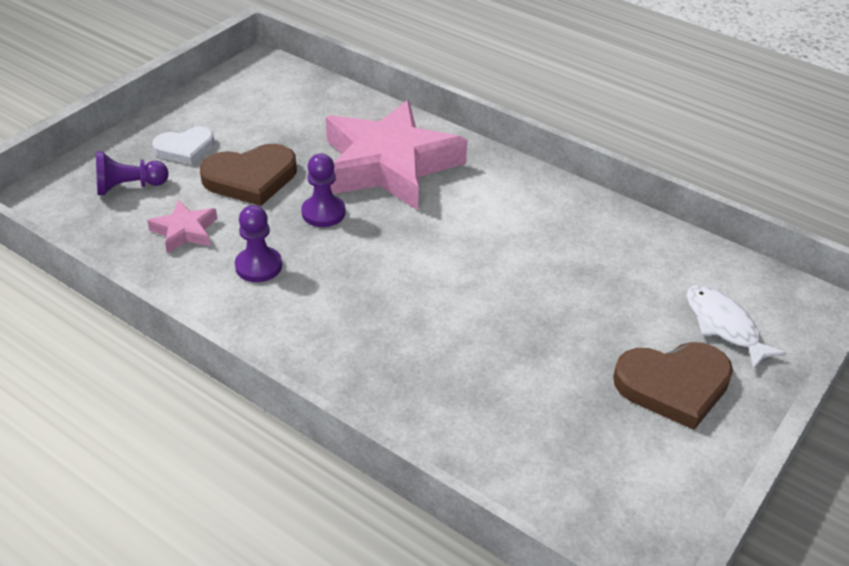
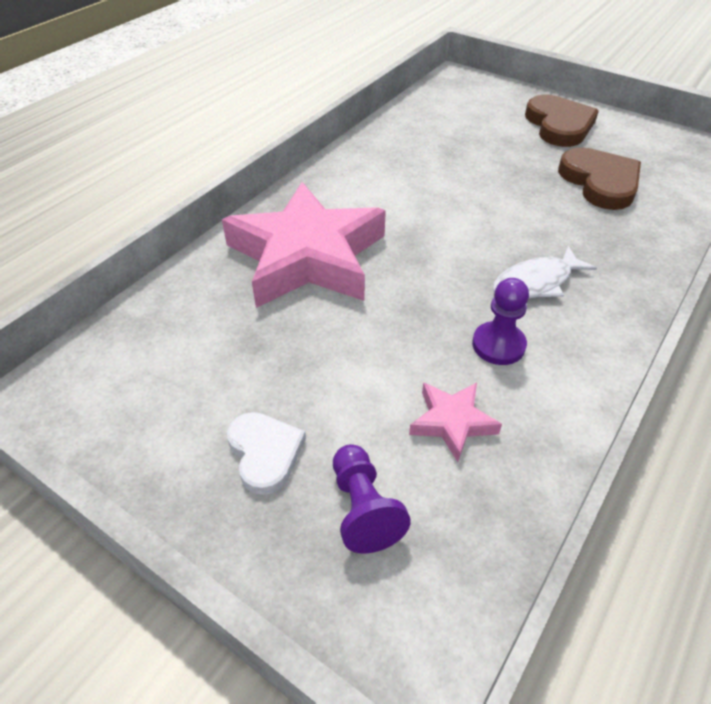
camera: 90 degrees left, 5 degrees up
brown heart [200,144,297,206] -> brown heart moved to [558,147,641,210]
purple pawn [301,154,346,227] -> none
white fish [687,285,787,370] -> white fish moved to [493,246,597,299]

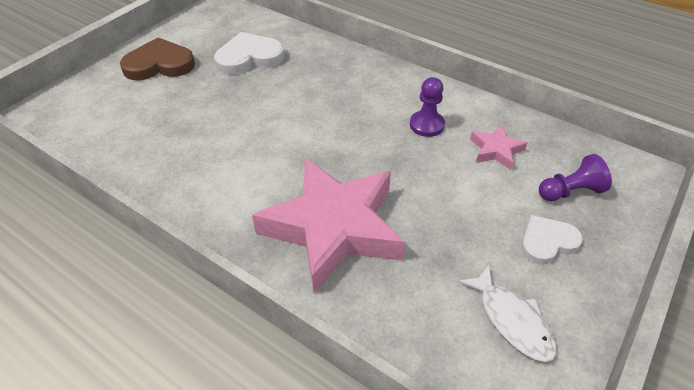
camera: 90 degrees left, 0 degrees up
white fish [493,246,597,299] -> white fish moved to [458,265,557,362]
brown heart [558,147,641,210] -> white heart [214,32,285,75]

